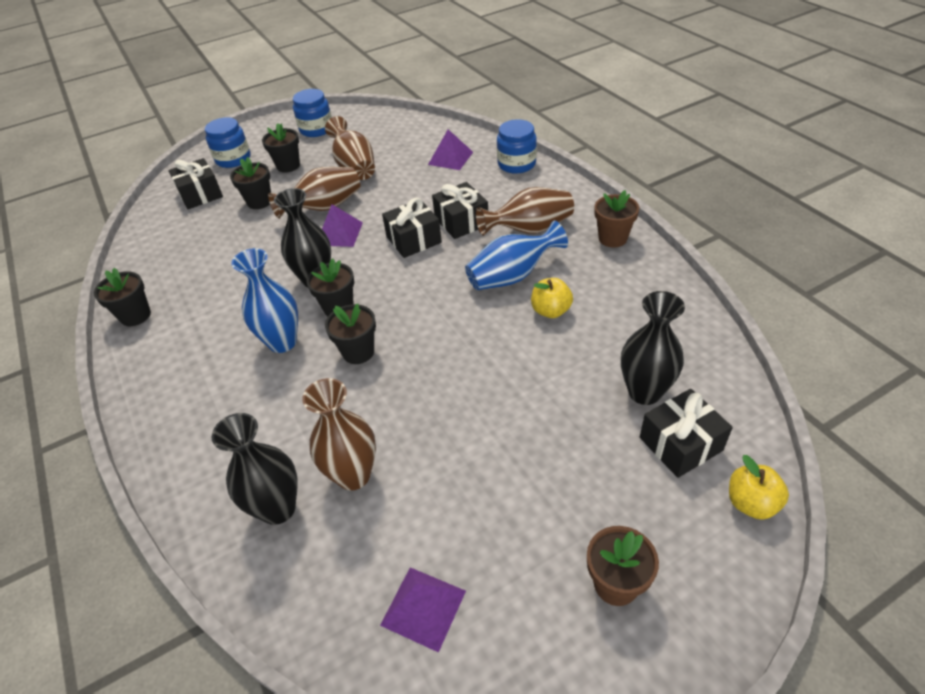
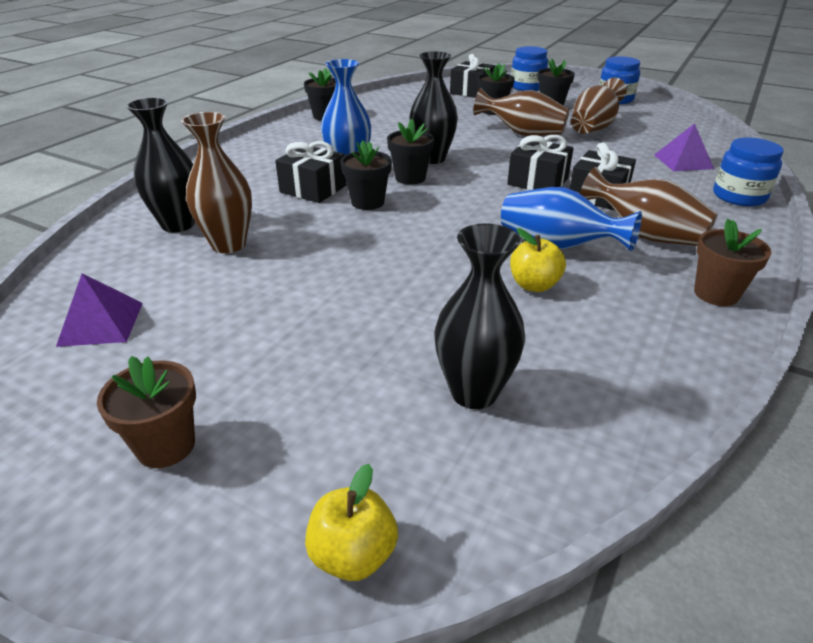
camera: 55 degrees right, 10 degrees down
purple pyramid [322,204,363,247] -> none
black gift [640,389,733,478] -> black gift moved to [275,141,347,203]

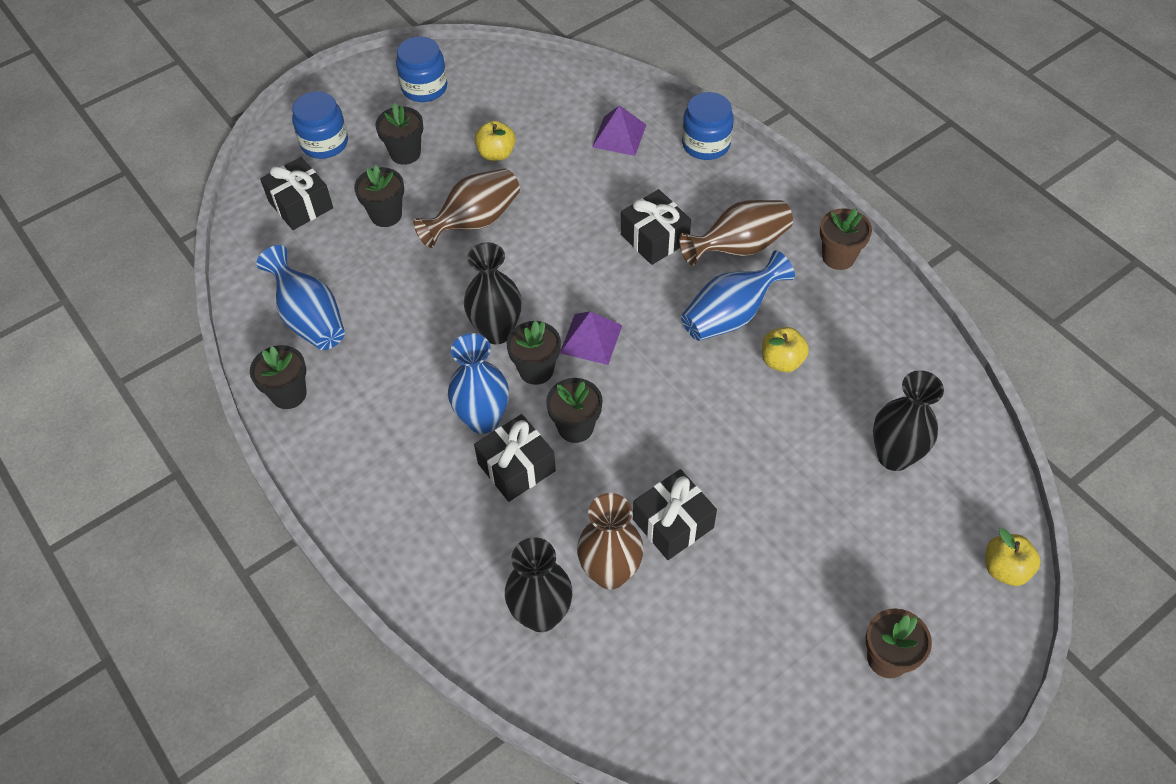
camera: 65 degrees left, 20 degrees up
purple pyramid [56,273,143,347] -> purple pyramid moved to [560,311,623,365]
black gift [507,135,574,190] -> black gift moved to [633,469,717,560]
brown vase [571,78,627,134] -> yellow apple [475,120,516,161]
none -> blue vase [256,245,345,350]

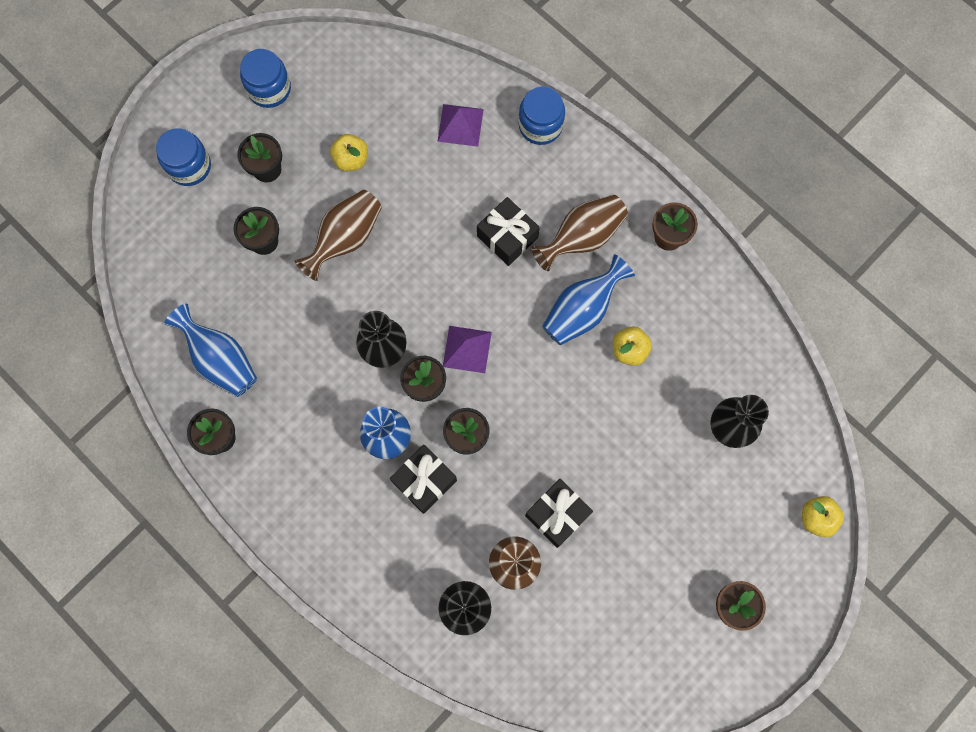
camera: 10 degrees left, 20 degrees up
black gift [260,157,333,230] -> none

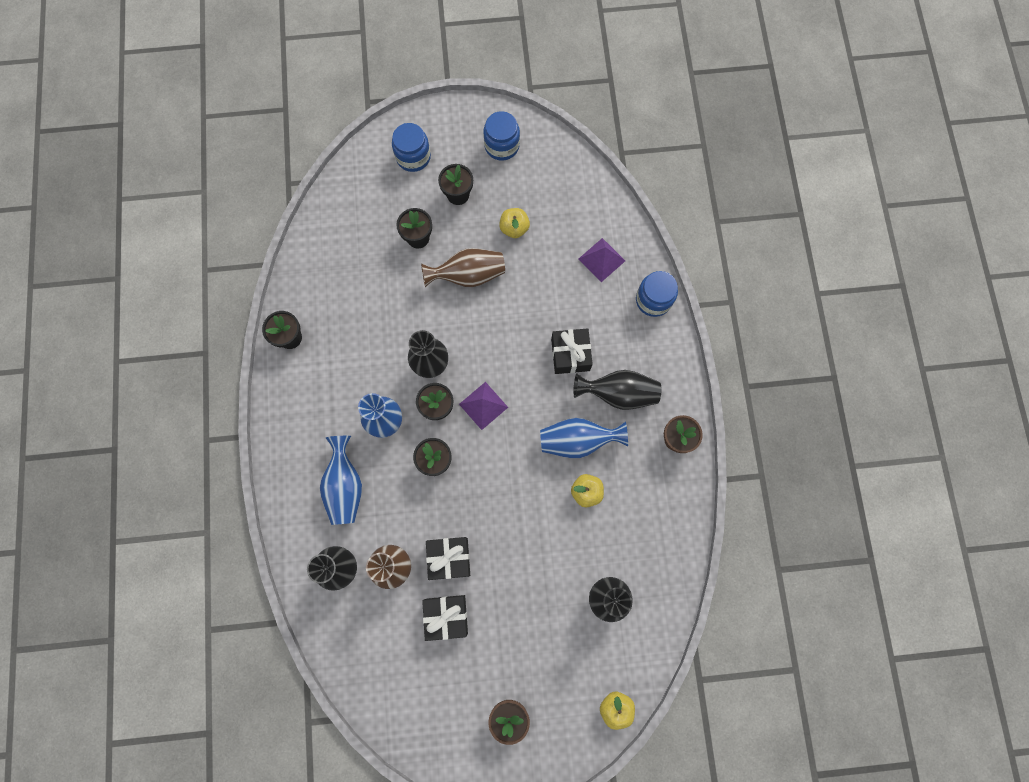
camera: 40 degrees right, 0 degrees up
blue vase [164,304,257,397] -> blue vase moved to [320,436,362,525]
black gift [390,445,457,514] -> black gift moved to [422,595,468,641]
brown vase [531,195,628,271] -> black vase [574,370,662,410]

